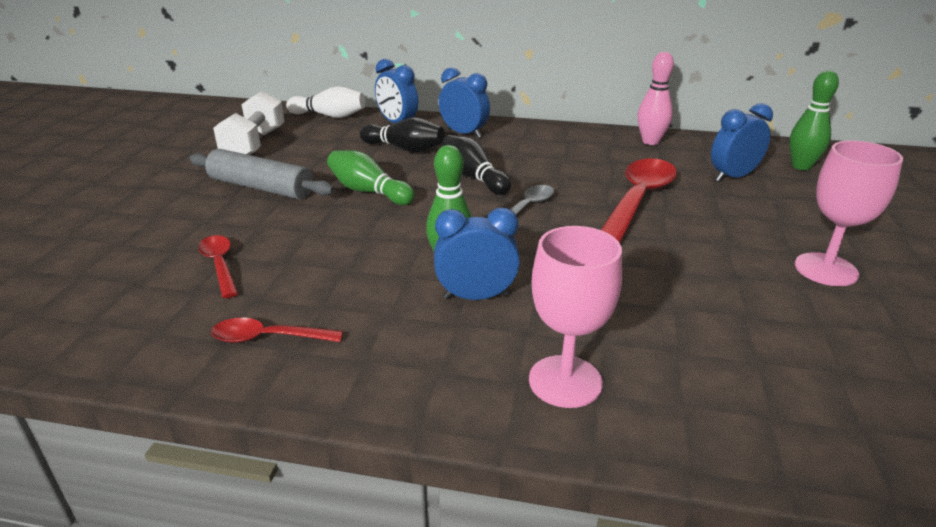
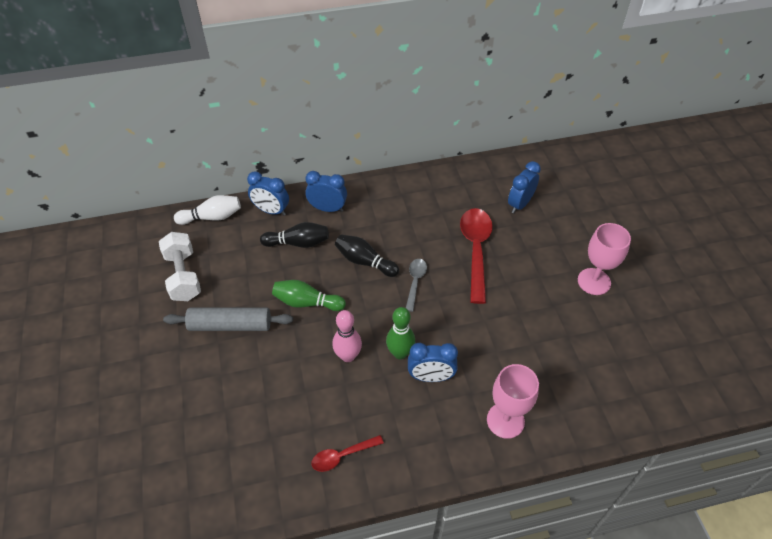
camera: 25 degrees left, 20 degrees up
red spoon [198,235,238,298] -> none
blue clock [434,207,520,300] -> blue clock turned 150 degrees counterclockwise [408,343,458,382]
pink bowling pin [638,52,674,145] -> pink bowling pin moved to [332,310,362,362]
green bowling pin [789,70,839,170] -> none

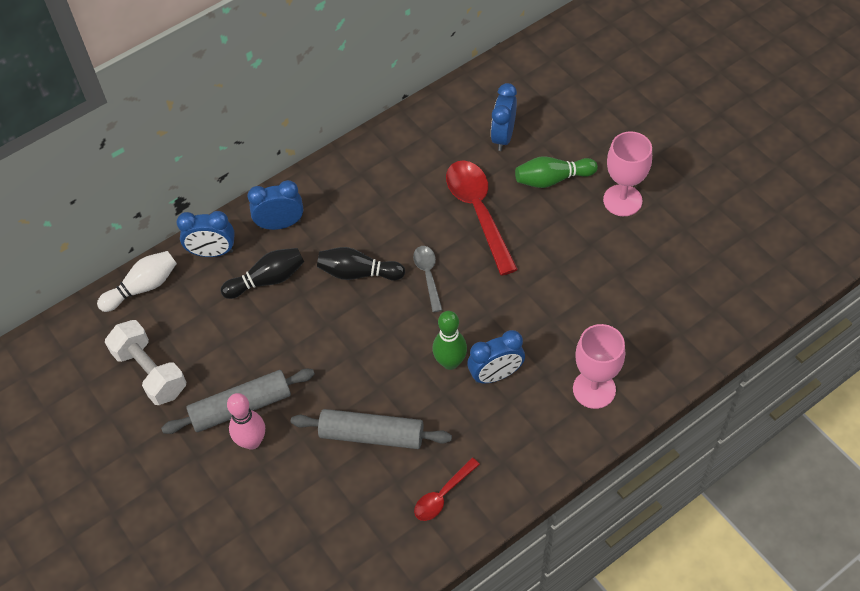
camera: 20 degrees left, 5 degrees up
green bowling pin [272,280,346,311] -> green bowling pin moved to [515,157,598,188]
pink bowling pin [332,310,362,362] -> pink bowling pin moved to [227,393,265,450]
none -> grey rolling pin [291,409,452,449]

